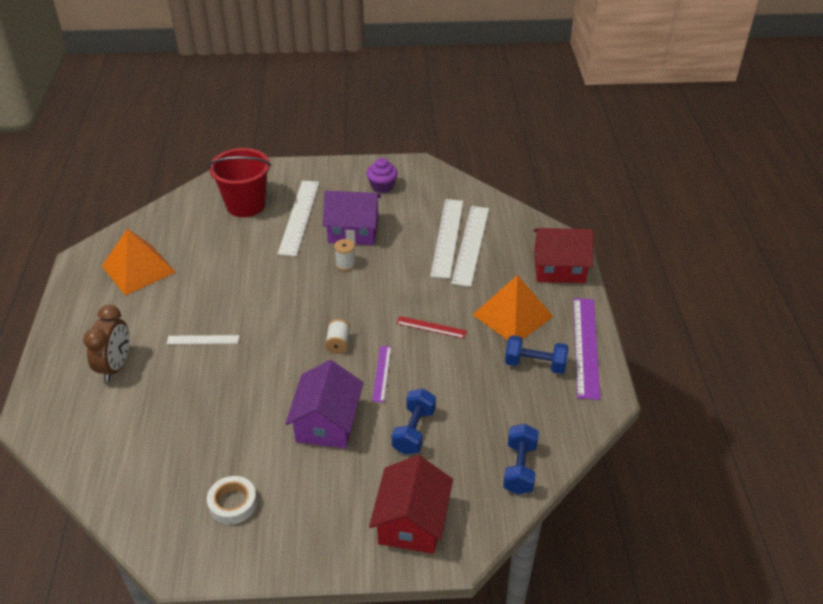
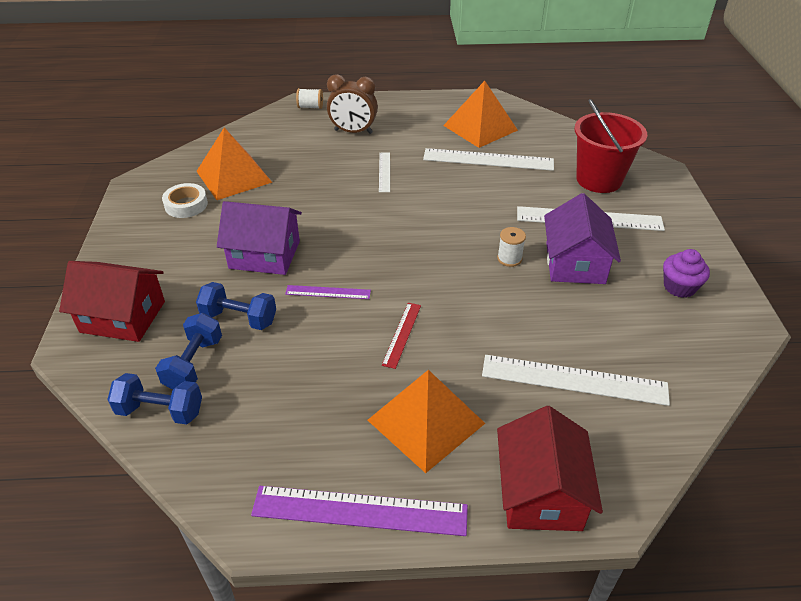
camera: 90 degrees right, 0 degrees up
white spool [325,319,350,354] -> white spool moved to [296,88,323,109]
white ruler [430,199,463,279] -> white ruler moved to [423,148,554,171]
blue dumbbell [505,335,569,374] -> blue dumbbell moved to [155,313,222,389]
none -> orange pyramid [196,127,273,200]

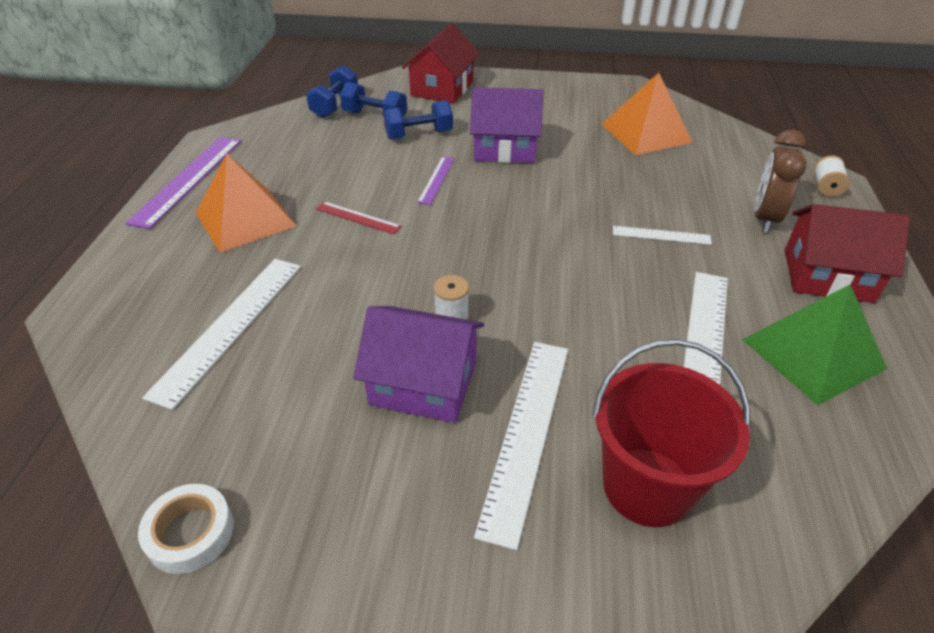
camera: 100 degrees right, 0 degrees up
white tape [162,183,208,218] -> white tape moved to [138,484,234,574]
blue dumbbell [196,282,276,330] -> blue dumbbell turned 45 degrees clockwise [383,100,453,140]
purple house [217,201,302,275] -> purple house turned 75 degrees clockwise [470,87,544,163]
orange pyramid [443,81,518,148] -> green pyramid [742,284,887,405]
red house [497,406,603,531] -> red house moved to [785,204,910,303]
purple cupcake [663,249,710,298] -> none

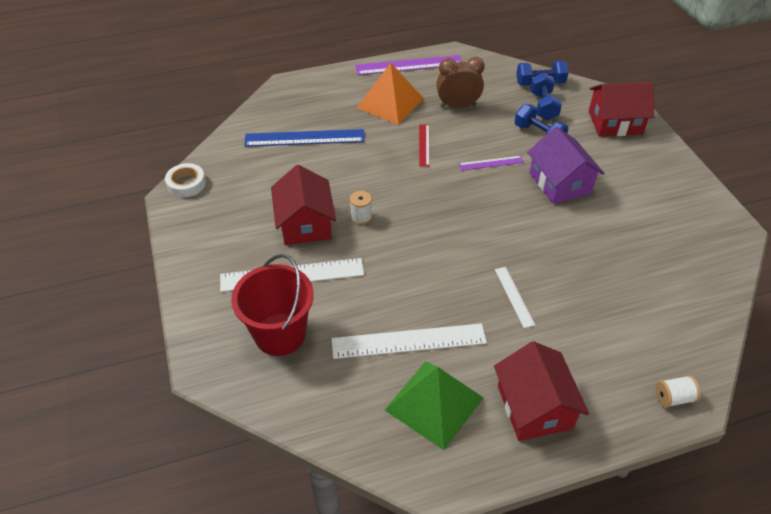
camera: 65 degrees right, 5 degrees up
white ruler [142,259,301,410] -> blue ruler [244,129,365,147]
purple house [353,306,484,423] -> red house [271,165,336,245]
orange pyramid [602,73,693,155] -> none
brown clock [754,130,806,233] -> brown clock moved to [436,57,485,108]

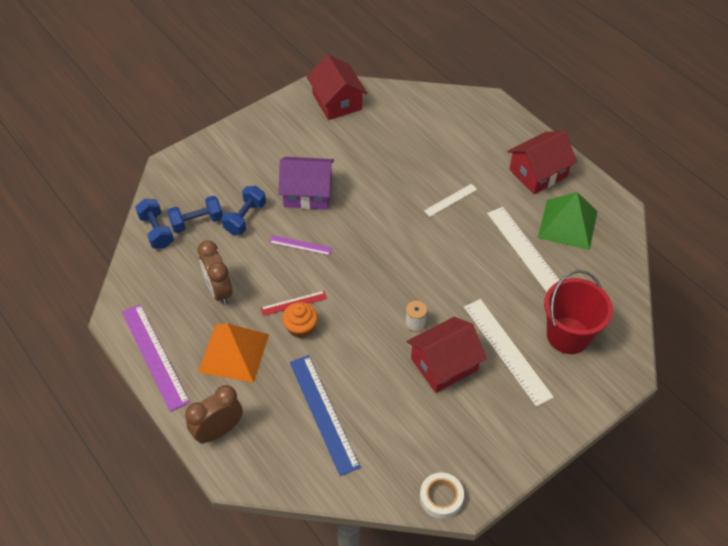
camera: 110 degrees left, 5 degrees up
purple ruler [459,156,524,171] -> purple ruler turned 45 degrees counterclockwise [269,235,332,256]
purple house [527,127,604,204] -> purple house turned 45 degrees clockwise [278,157,334,209]
red house [589,82,655,136] -> red house moved to [307,55,367,120]
white spool [655,375,701,408] -> none
none -> brown clock [185,385,243,444]
none -> orange cupcake [282,302,318,338]

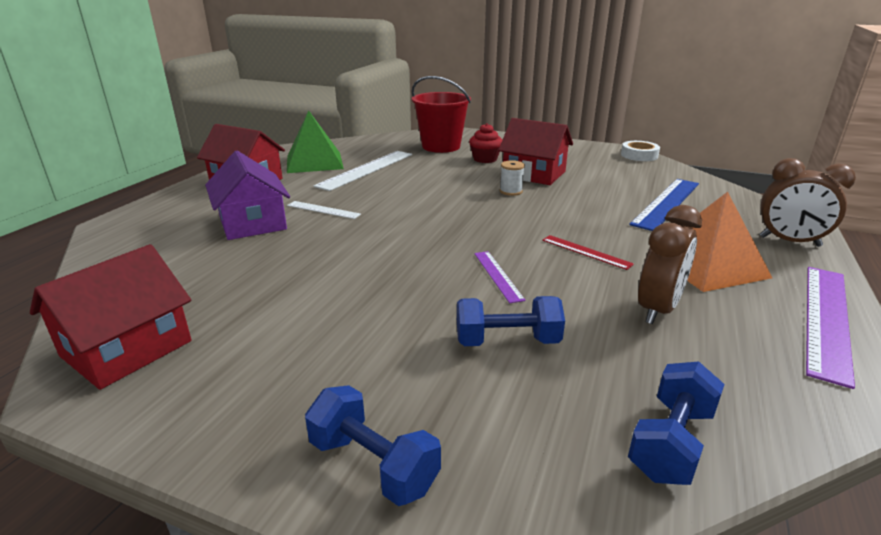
camera: 120 degrees left, 25 degrees down
blue dumbbell [167,196,223,233] -> blue dumbbell moved to [305,385,441,506]
purple house [278,157,334,209] -> purple house moved to [205,151,290,240]
orange cupcake [282,302,318,338] -> none
white ruler [464,299,554,407] -> red cupcake [469,123,502,163]

